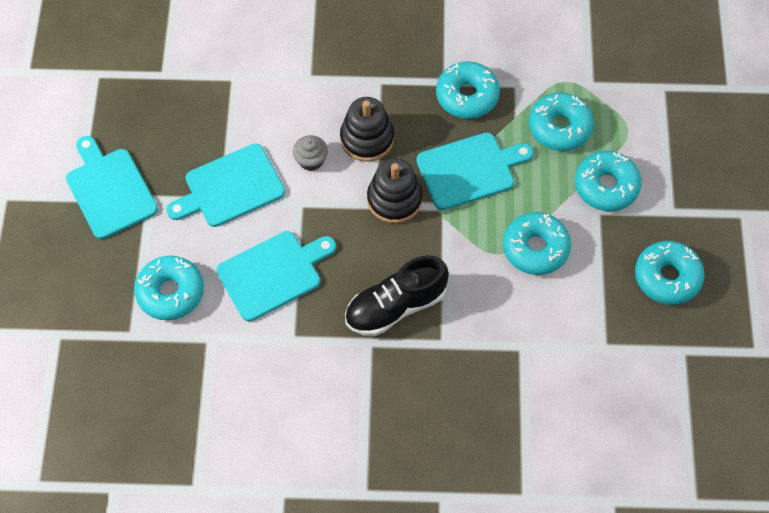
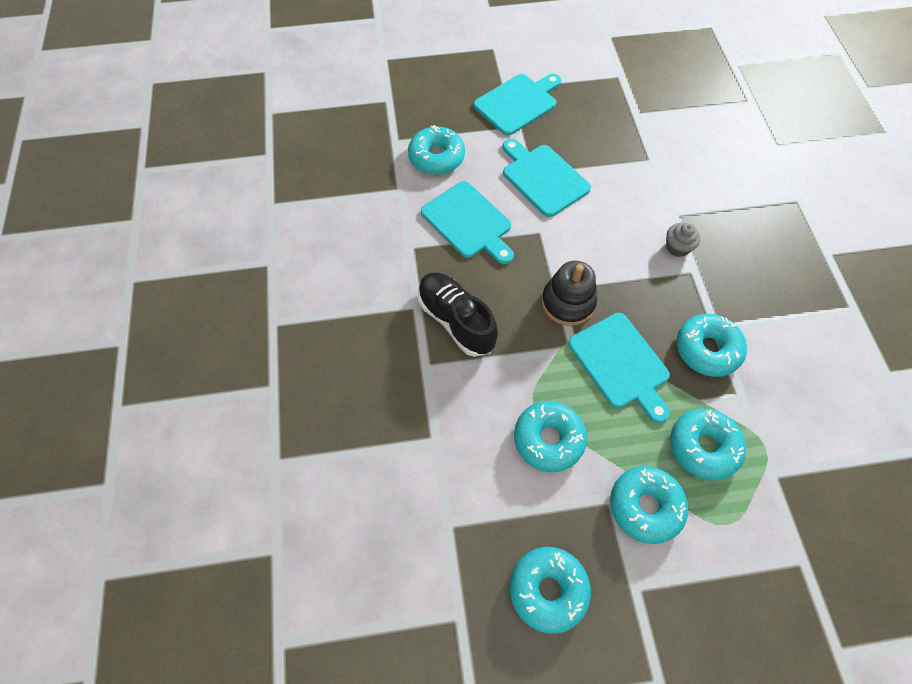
camera: 80 degrees right, 0 degrees up
grey cupcake [293,135,328,171] -> grey cupcake moved to [666,223,701,257]
black stacking toy [340,97,394,162] -> none

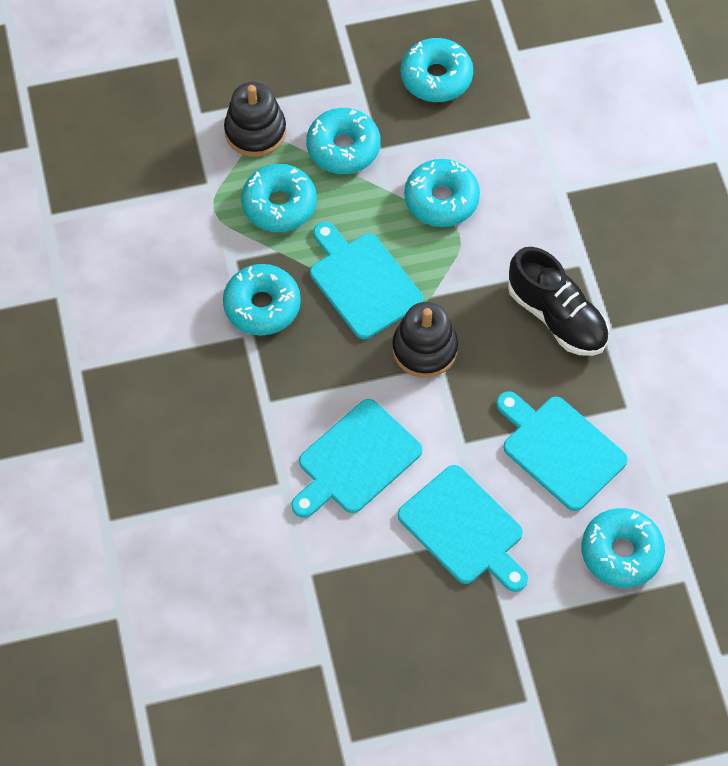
camera: 175 degrees right, 0 degrees up
turquoise cutting board [474,74,561,136] -> turquoise cutting board moved to [291,399,422,518]
grey cupcake [666,223,701,257] -> none
none -> black stacking toy [224,82,286,157]

